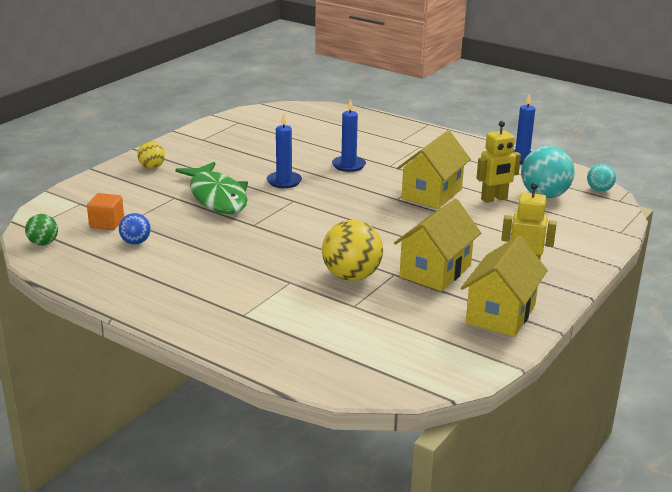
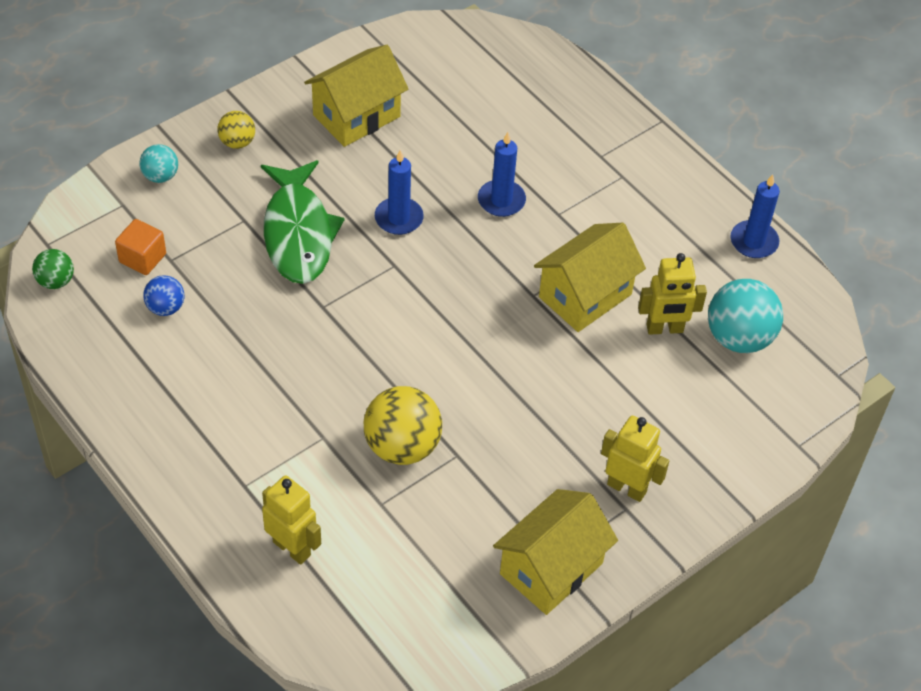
camera: 15 degrees right, 25 degrees up
yellow house [394,199,481,291] -> yellow house moved to [304,45,408,147]
turquoise ball [587,164,616,192] -> turquoise ball moved to [139,144,178,183]
none -> yellow robot [262,475,321,565]

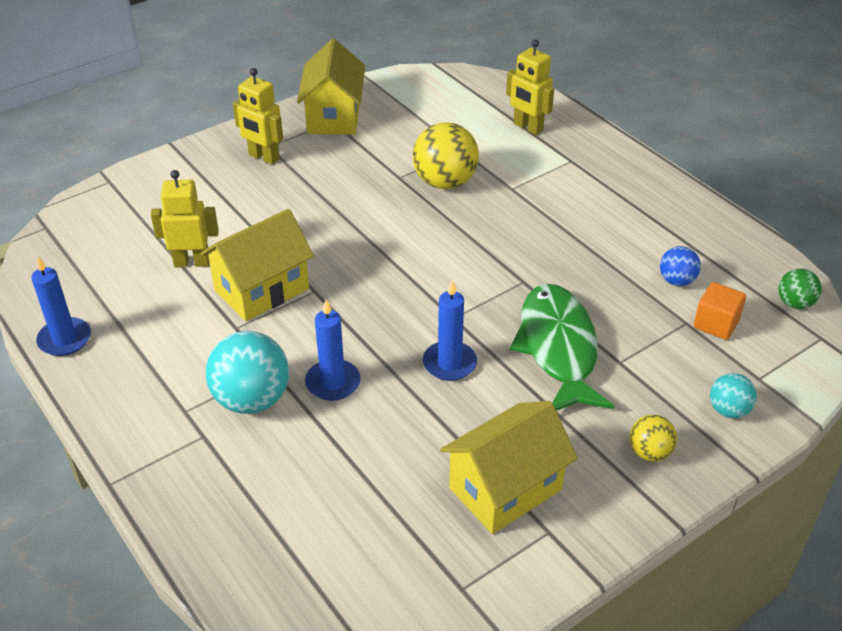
camera: 175 degrees left, 10 degrees down
yellow house [493,489,618,615] -> yellow house turned 45 degrees counterclockwise [297,39,365,135]
turquoise ball [708,279,783,353] -> turquoise ball moved to [206,331,289,414]

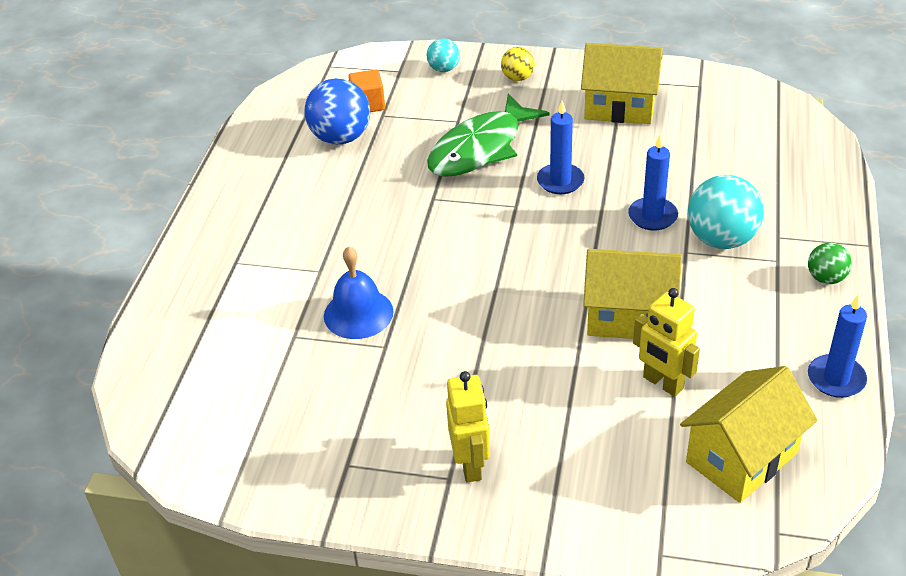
camera: 130 degrees left, 0 degrees up
yellow house [297,39,365,135] -> yellow house moved to [680,366,818,503]
yellow ball [413,122,479,189] -> blue bell [324,246,394,339]
yellow robot [506,39,554,135] -> none
blue ball [660,246,701,286] -> blue ball [304,78,370,144], size x1.83
green ball [778,269,822,309] -> green ball moved to [808,243,852,284]

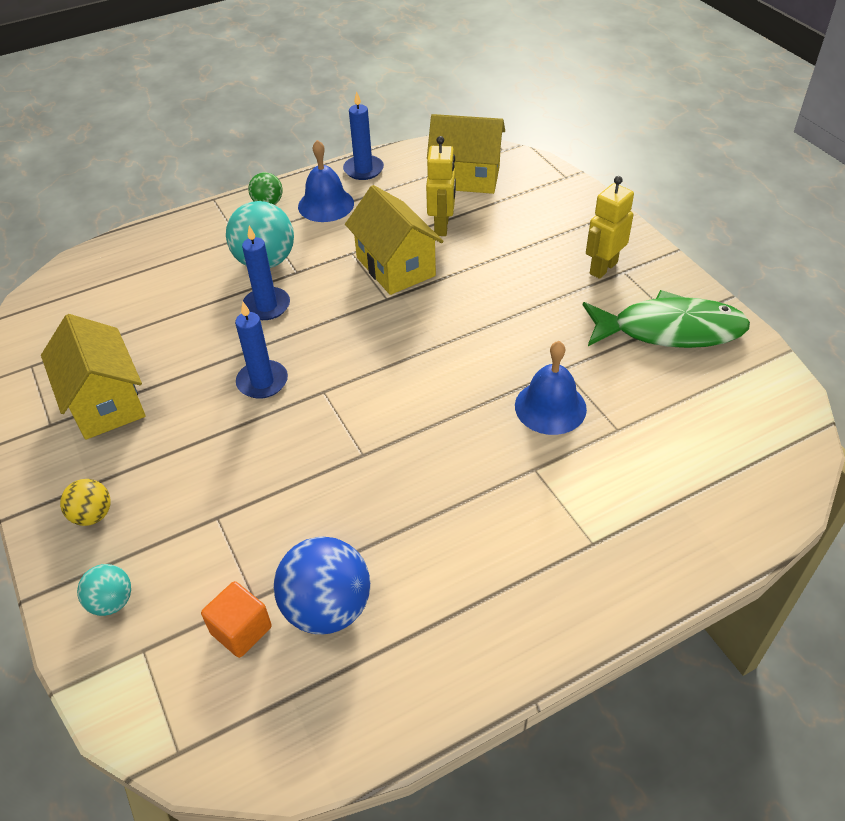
camera: 130 degrees left, 5 degrees up
green fish [427,94,549,177] -> green fish moved to [583,290,750,348]
none -> blue bell [298,140,354,222]

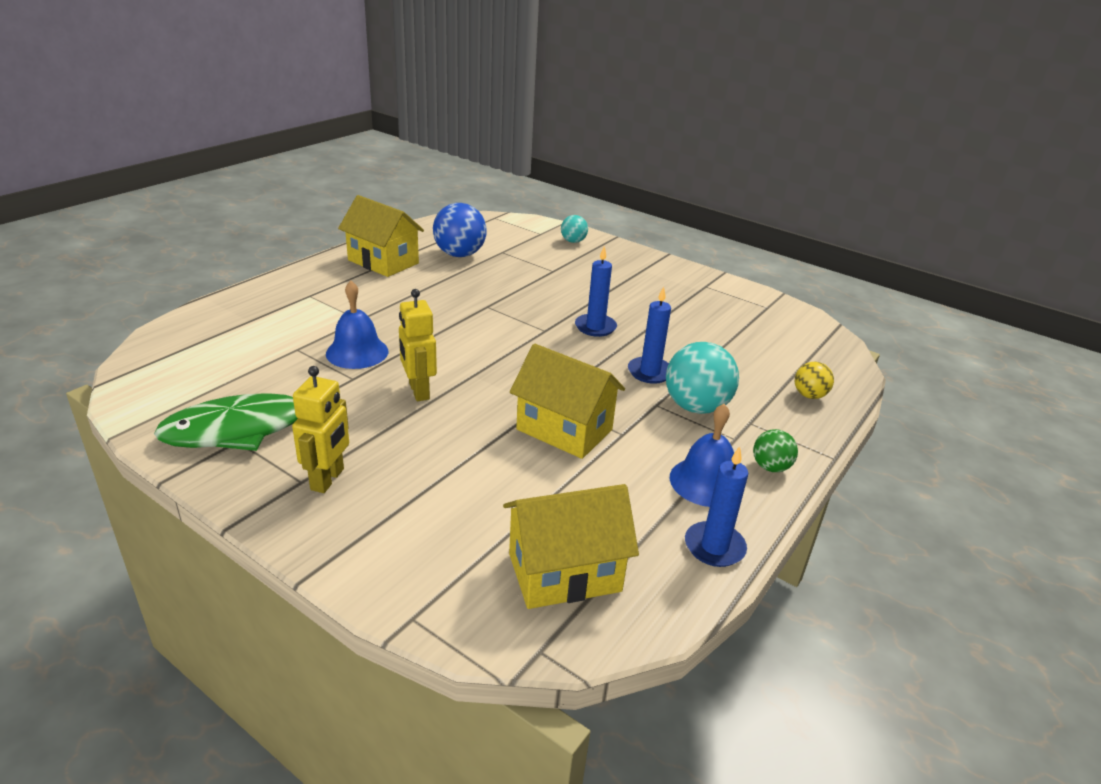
camera: 150 degrees right, 15 degrees down
yellow house [41,314,146,440] -> yellow house moved to [338,195,424,277]
yellow ball [60,479,111,526] -> yellow ball moved to [795,362,834,399]
orange cube [201,581,272,658] -> none
yellow robot [426,136,456,236] -> yellow robot moved to [399,289,437,401]

